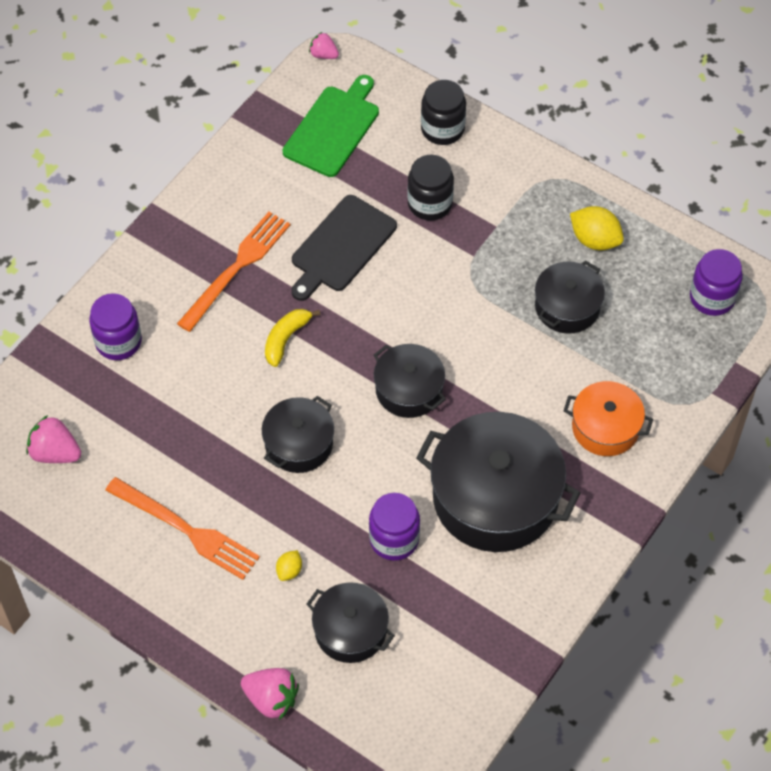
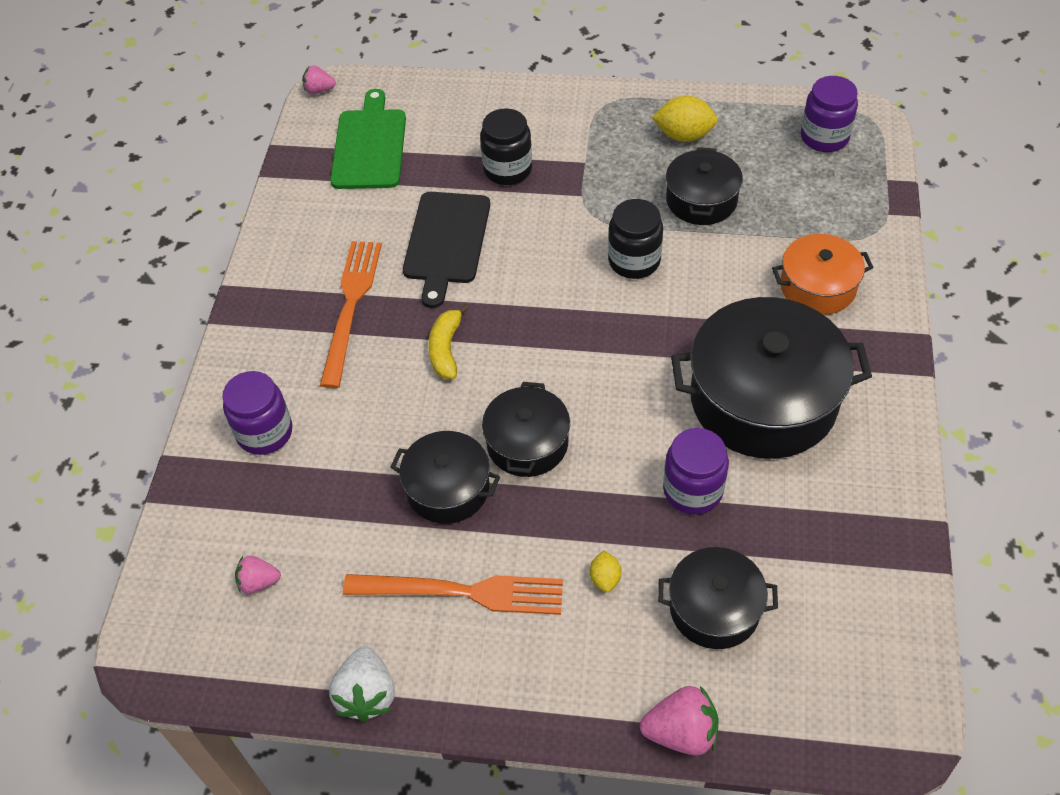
camera: 25 degrees left, 5 degrees down
pink strawberry [26,415,81,463] -> pink strawberry [235,556,281,594], size x0.62
black pot [374,344,446,418] -> black pot moved to [390,431,500,524]
black jar [421,80,466,145] -> black jar moved to [608,199,663,279]
none -> white strawberry [329,646,395,722]

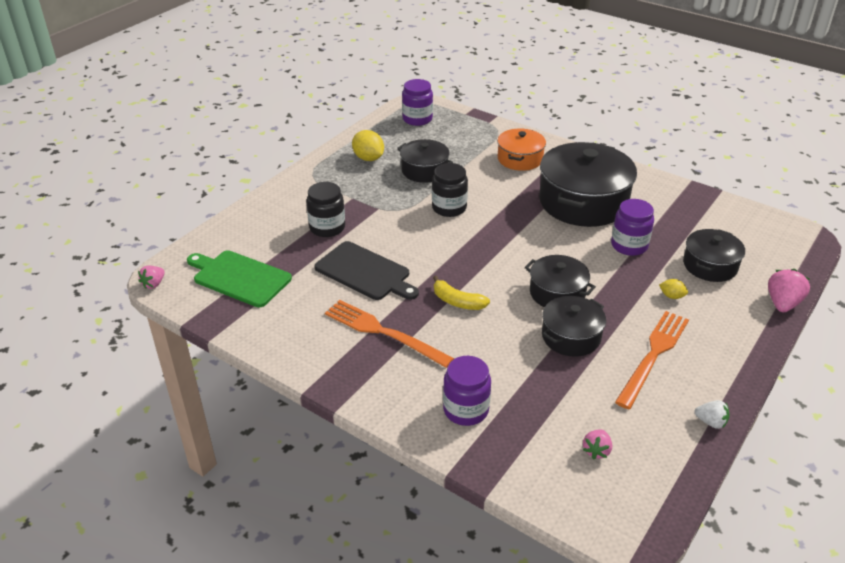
camera: 65 degrees left, 15 degrees down
white strawberry [329,646,395,722] -> white strawberry [694,400,730,429], size x0.62
yellow lemon [652,96,718,142] -> yellow lemon turned 75 degrees counterclockwise [352,130,384,161]

